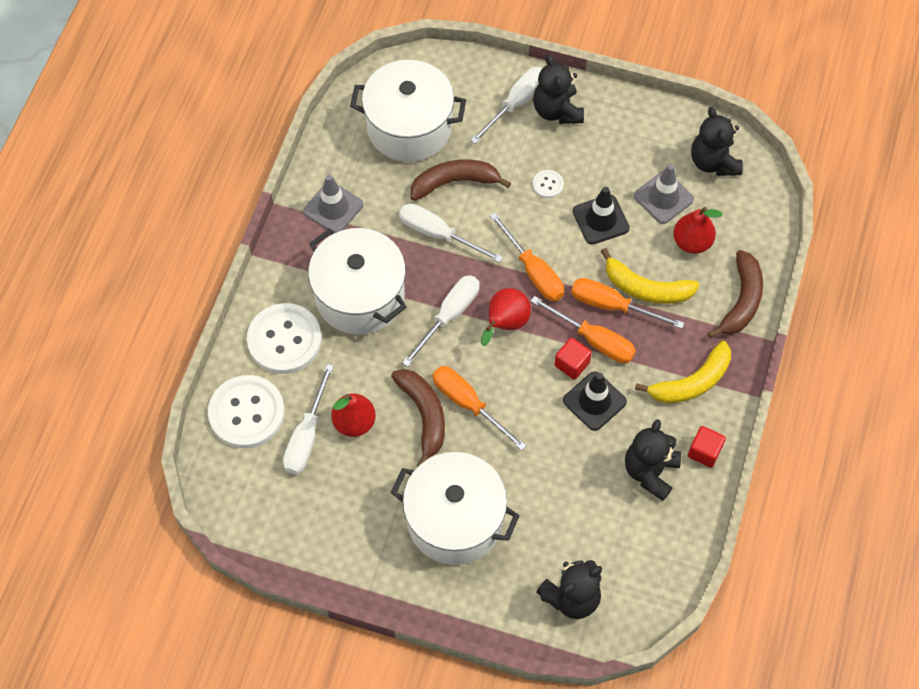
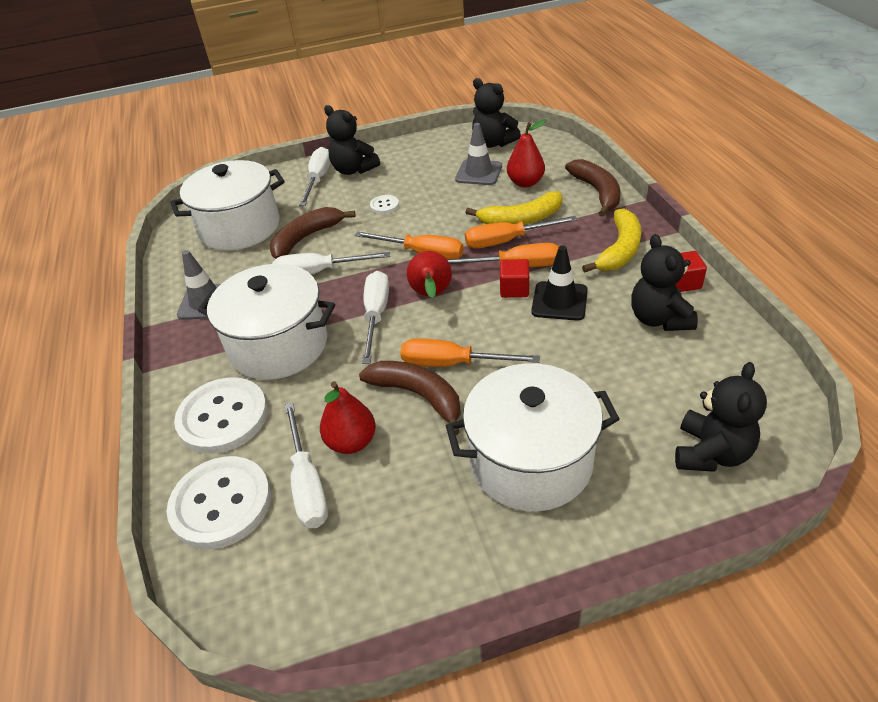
camera: 30 degrees left, 20 degrees down
black traffic cone [573,187,630,245] -> none

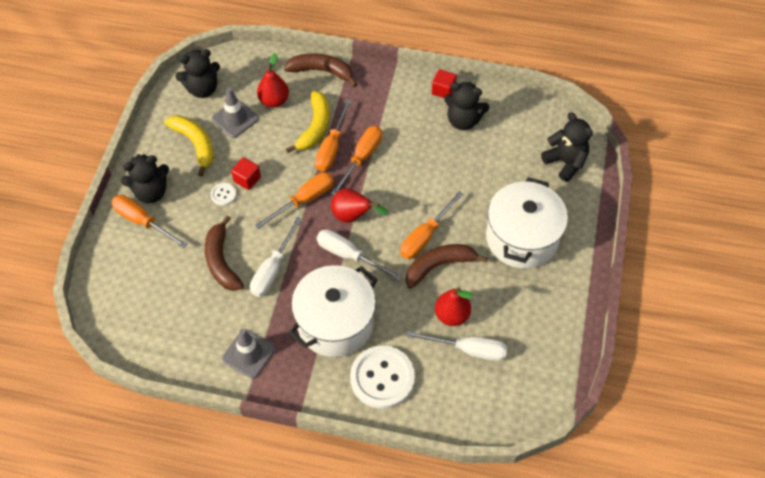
camera: 65 degrees left, 15 degrees up
white button [167,456,271,549] -> none
white pot [170,160,284,251] -> none
white screwdriver [299,147,331,206] -> orange screwdriver [111,195,187,248]
red cube [500,259,529,298] -> red cube moved to [231,157,261,190]
black traffic cone [531,246,588,321] -> none
yellow banana [582,209,641,273] -> yellow banana moved to [164,116,214,176]

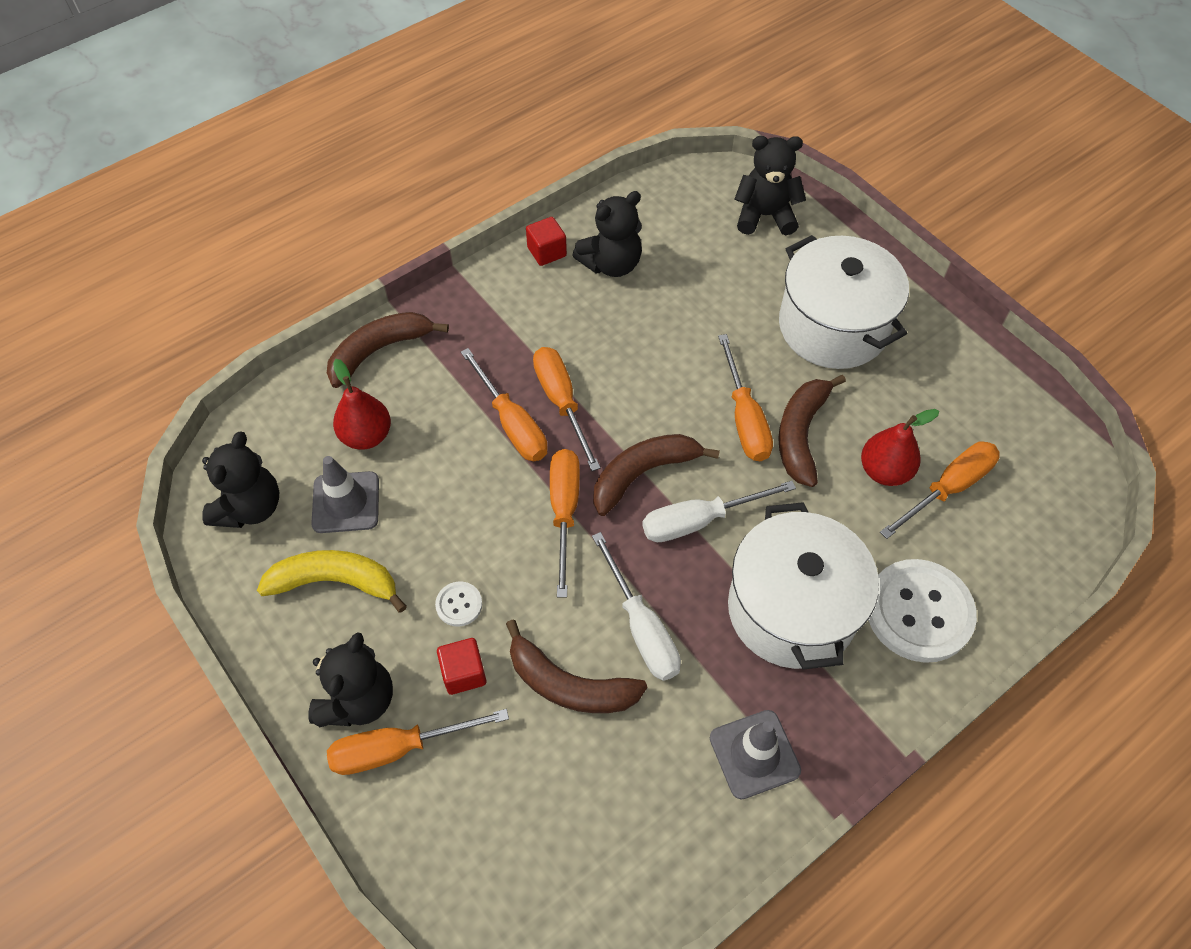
camera: 50 degrees left, 0 degrees up
red cube [231,157,261,190] -> red cube moved to [437,638,486,695]
yellow banana [286,91,330,153] -> none
red pear [331,189,388,223] -> brown banana [593,434,720,516]
white screwdriver [406,331,507,361] -> orange screwdriver [880,441,1000,539]

